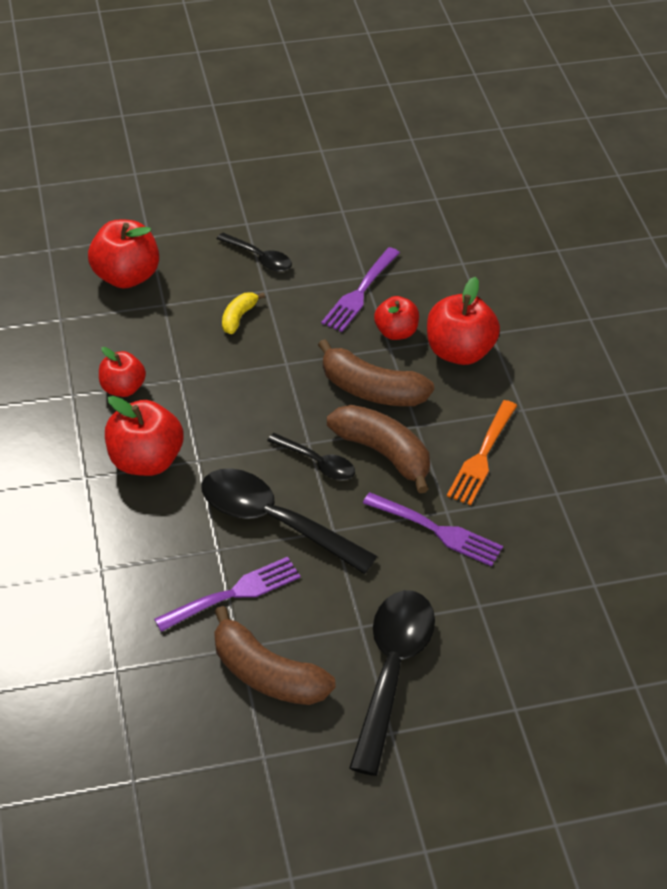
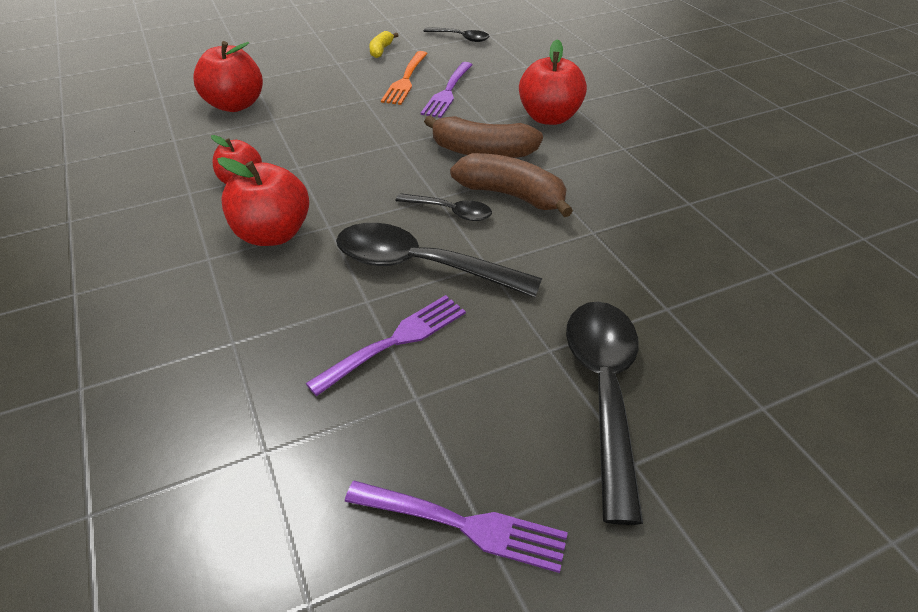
camera: 10 degrees left, 5 degrees down
brown banana [214,606,336,705] -> none
black spoon [217,233,292,272] -> black spoon moved to [423,27,489,42]
yellow banana [222,292,265,334] -> yellow banana moved to [369,31,399,58]
purple fork [363,492,503,566] -> purple fork moved to [345,481,568,573]
red apple [374,296,419,340] -> none
orange fork [447,400,517,505] -> orange fork moved to [381,51,428,105]

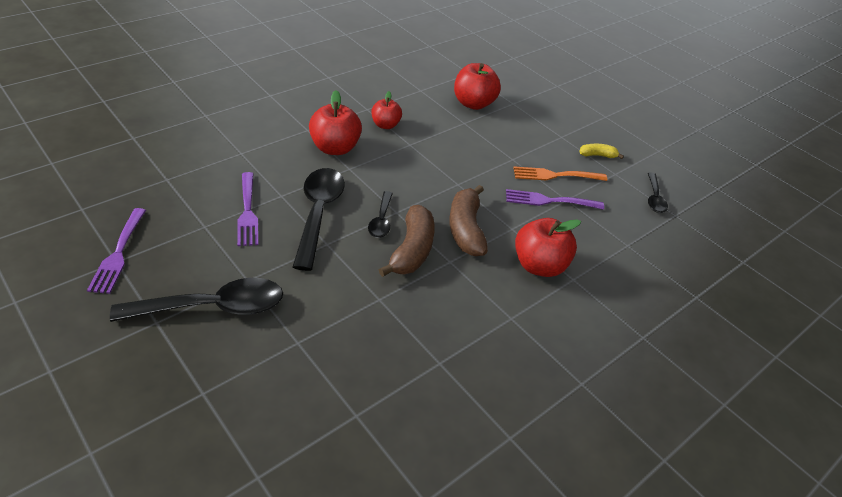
camera: 70 degrees right, 0 degrees up
purple fork [305,295,466,396] -> purple fork turned 45 degrees clockwise [237,172,258,246]

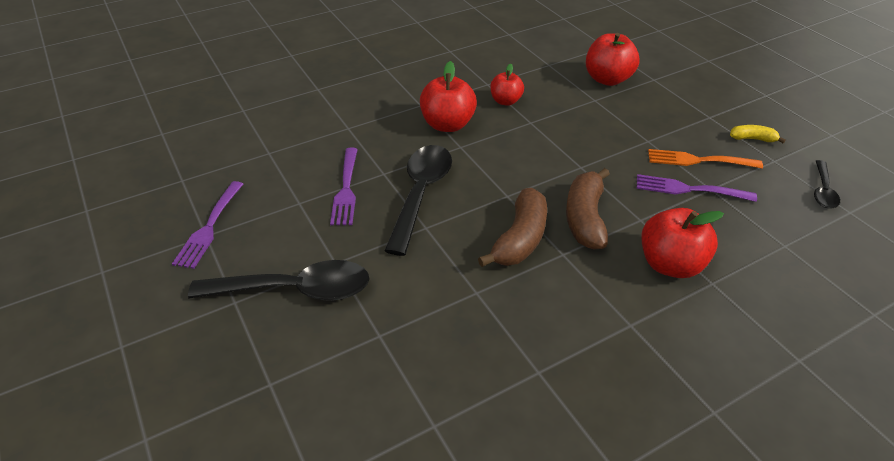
camera: 15 degrees right, 0 degrees up
black spoon [368,191,393,238] -> none

